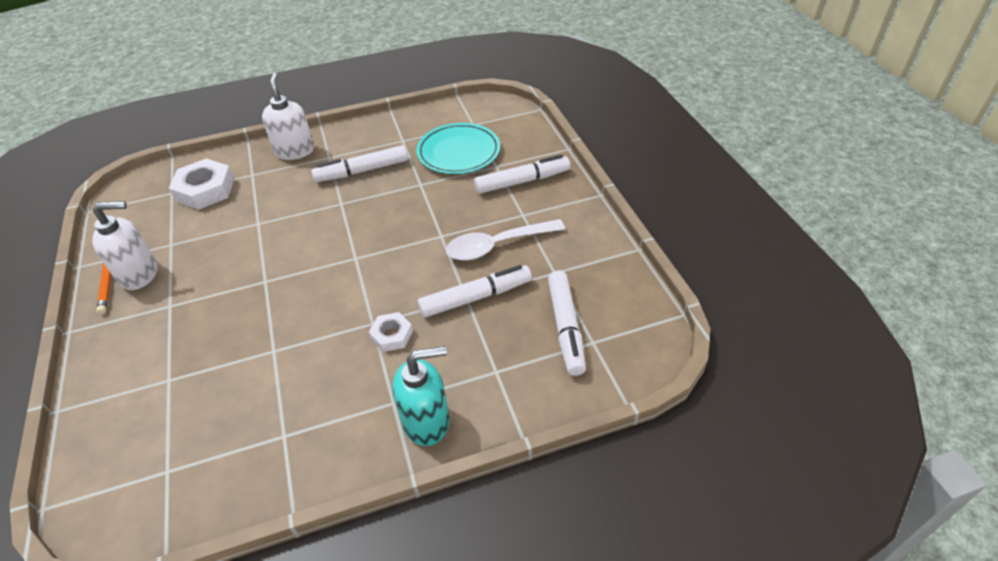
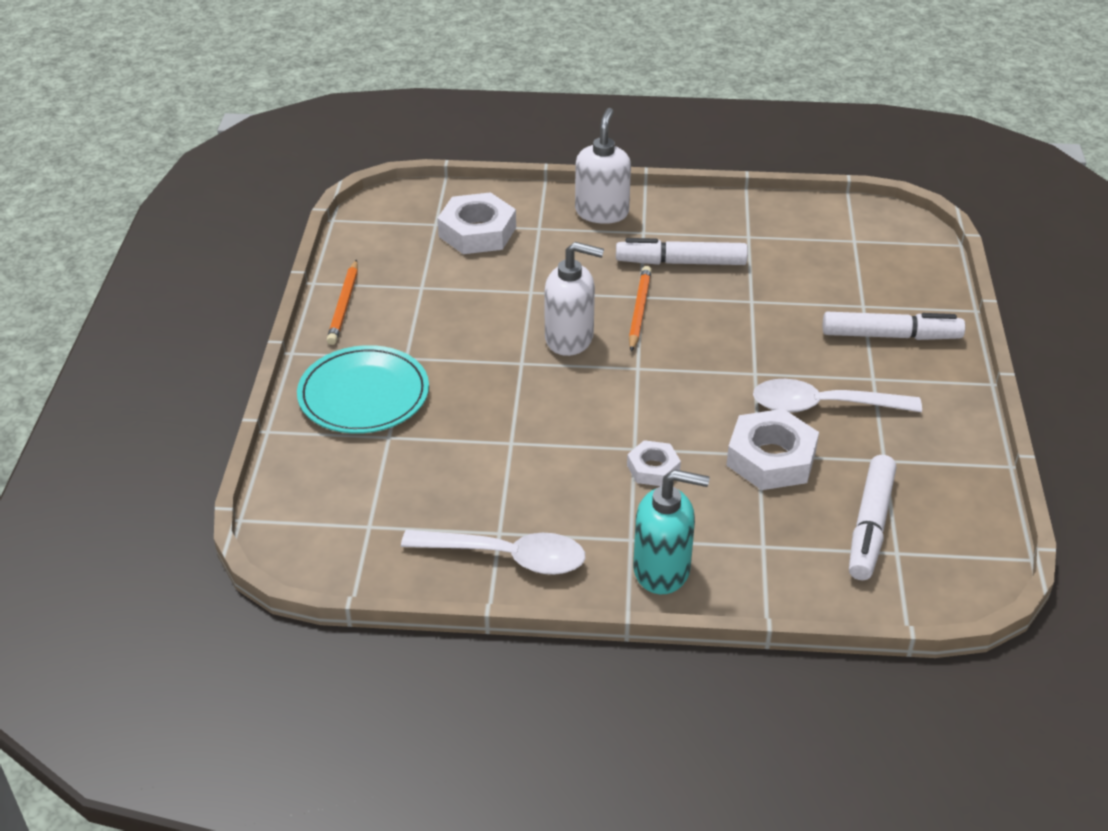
camera: 20 degrees right, 5 degrees down
white soap dispenser [92,201,158,290] -> white soap dispenser moved to [544,242,604,356]
turquoise plate [416,123,500,174] -> turquoise plate moved to [297,345,429,434]
white marker [418,265,532,318] -> white nut [726,409,819,490]
none -> white spoon [401,530,585,575]
none -> orange pencil [629,266,652,352]

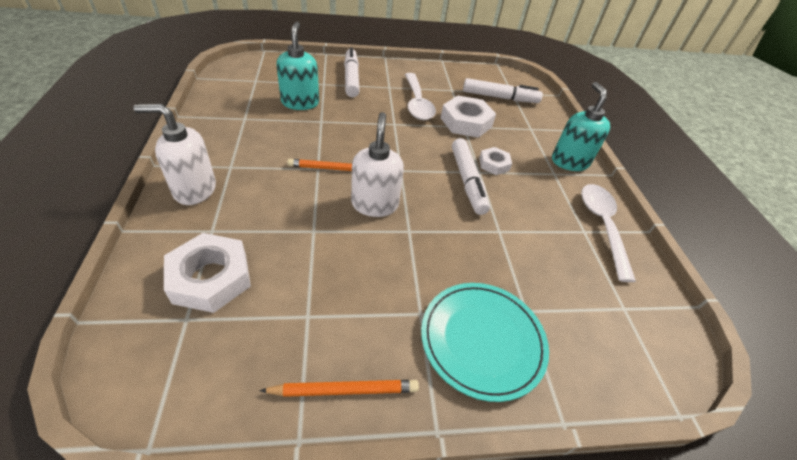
camera: 105 degrees left, 5 degrees up
white marker [616,238,748,265] -> white marker moved to [452,138,490,215]
none -> turquoise soap dispenser [277,22,319,110]

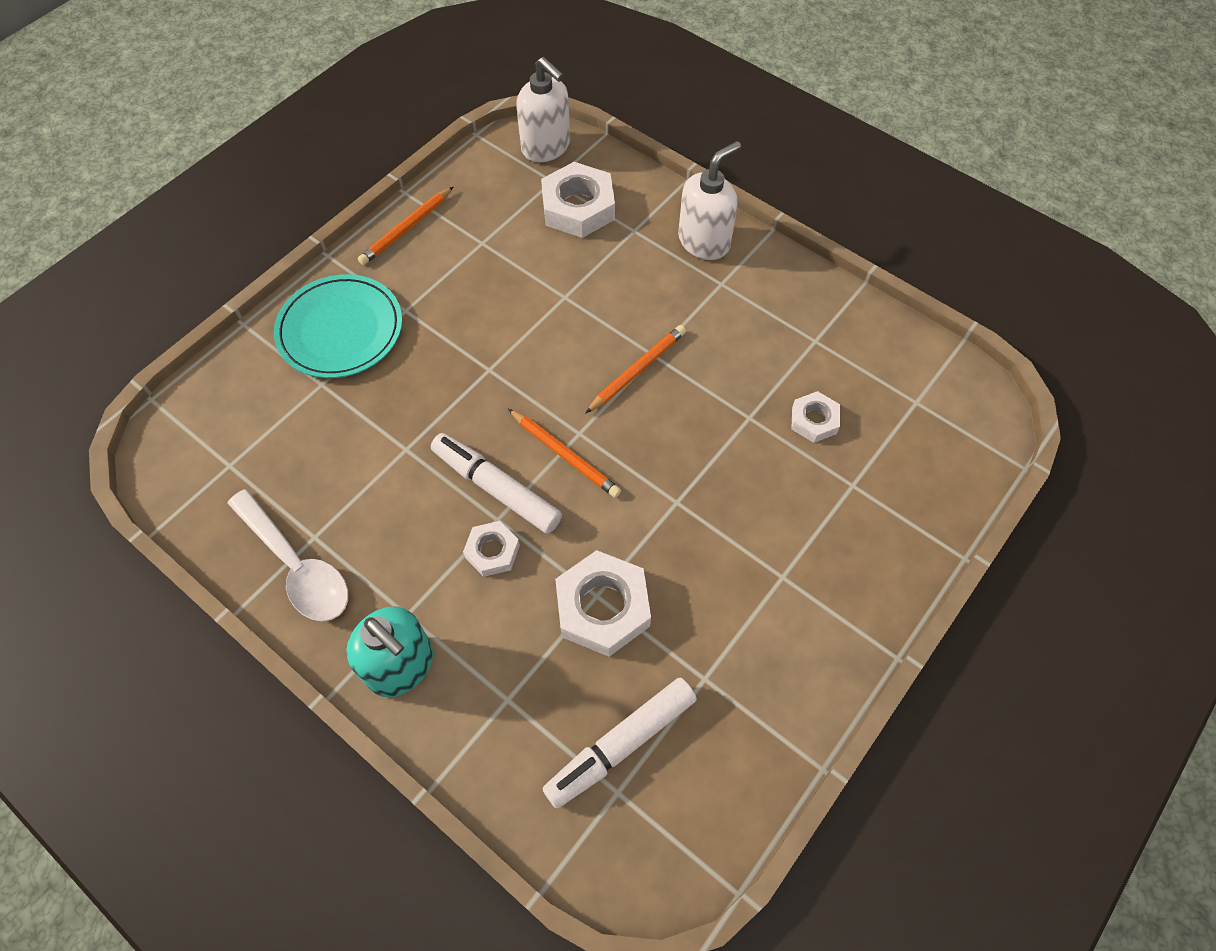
camera: 140 degrees right, 15 degrees up
turquoise soap dispenser [277,22,319,110] -> white nut [791,391,840,443]
white marker [344,47,360,97] -> none
white soap dispenser [351,112,404,217] -> white soap dispenser moved to [516,57,570,162]
white spoon [405,73,436,120] -> none
none -> orange pencil [508,409,621,498]

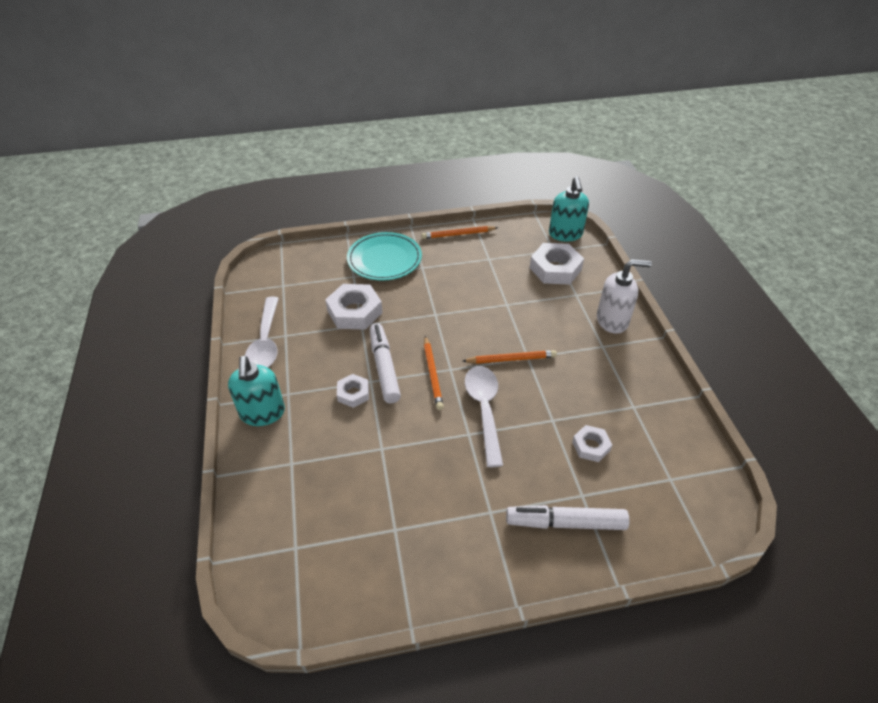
camera: 40 degrees right, 15 degrees down
white soap dispenser [516,57,570,162] -> turquoise soap dispenser [549,176,589,241]
white marker [542,678,697,809] -> white marker moved to [506,505,629,530]
white nut [555,550,651,657] -> white nut moved to [325,284,383,330]
none -> white spoon [465,366,503,467]

